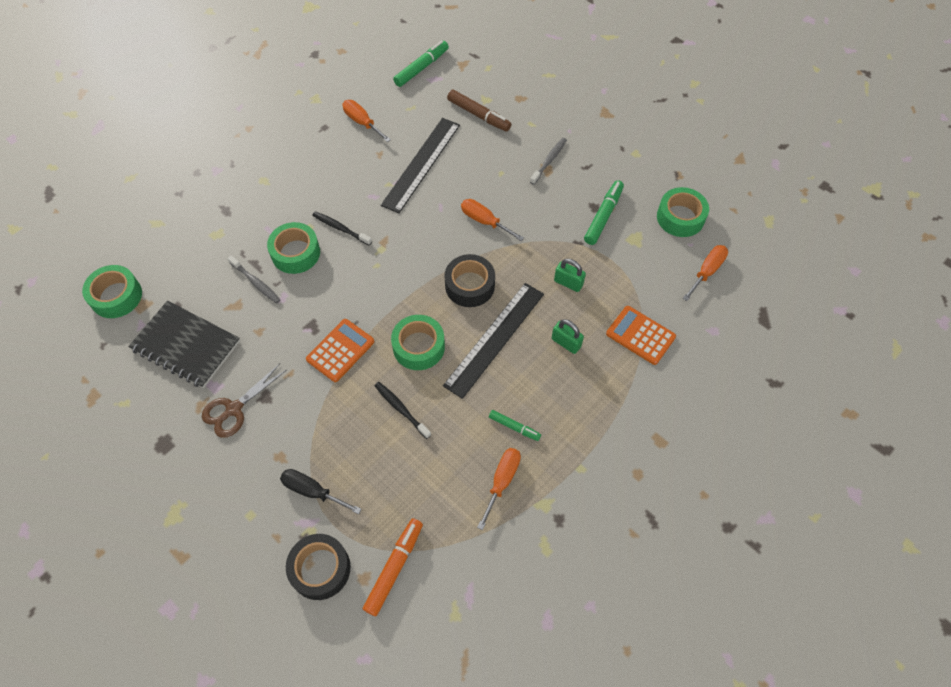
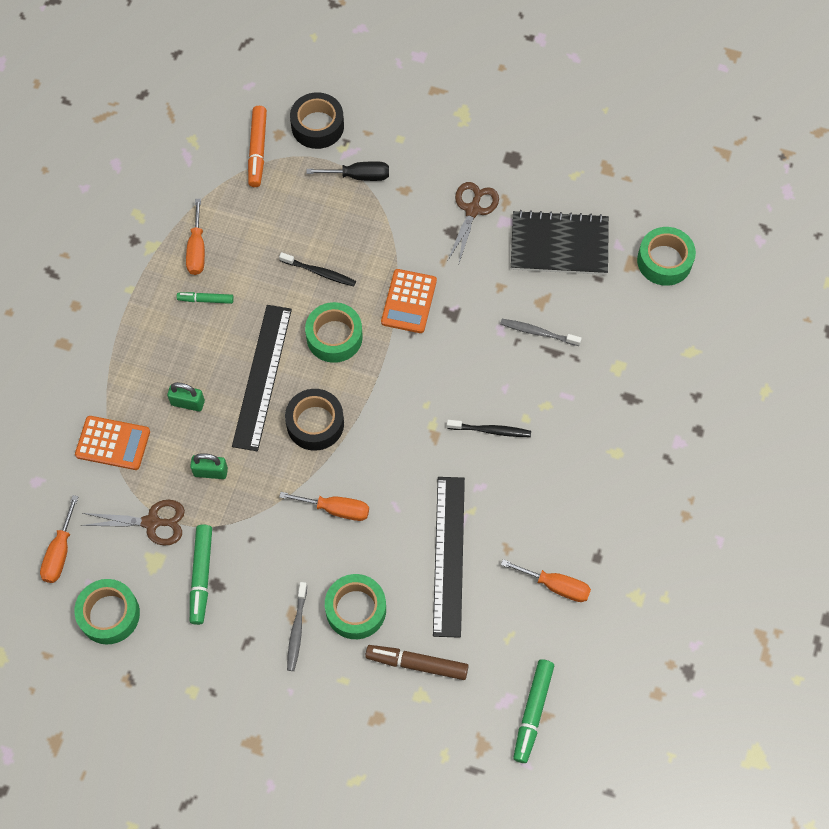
camera: 155 degrees right, 5 degrees up
green tape [267,222,320,274] -> green tape moved to [325,574,386,639]
none -> brown scissors [81,500,185,546]

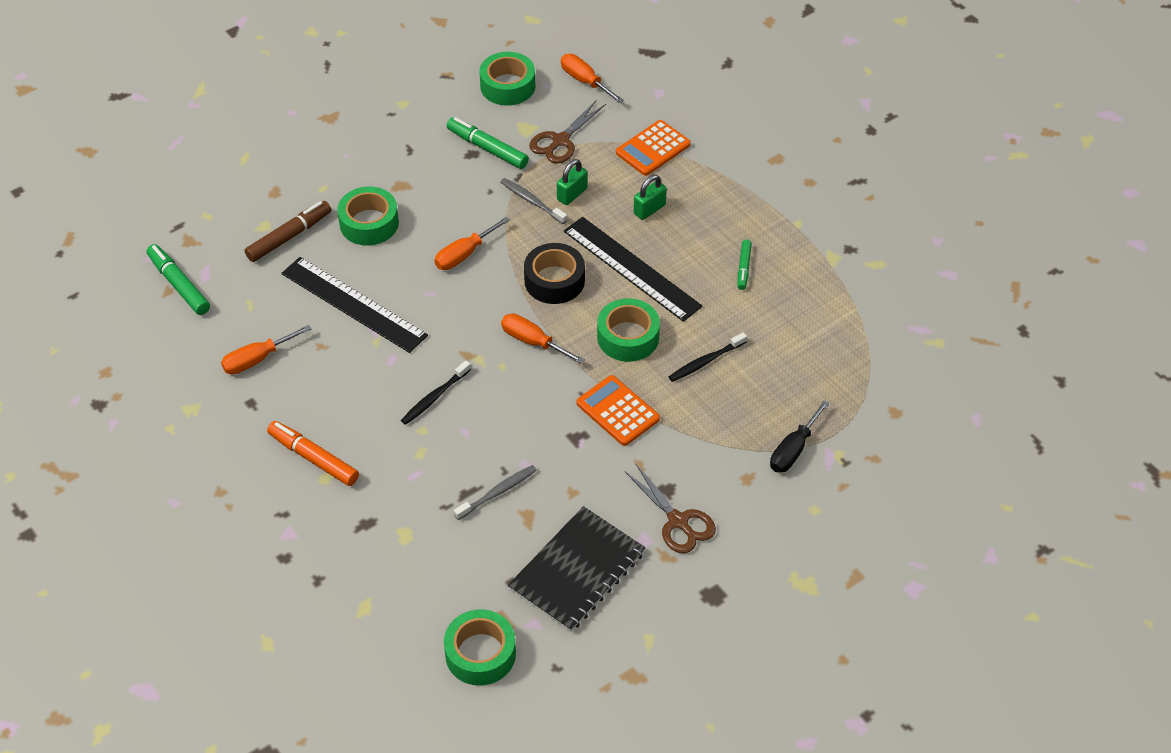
camera: 125 degrees right, 15 degrees down
green marker [177,292,234,304] -> green marker turned 150 degrees clockwise [738,240,752,290]
orange screwdriver [186,199,205,275] -> orange screwdriver moved to [501,314,585,364]
orange marker [248,106,267,187] -> orange marker moved to [267,421,359,486]
grey toothbrush [287,582,307,671] -> grey toothbrush moved to [501,178,567,224]
black tape [290,92,344,149] -> none

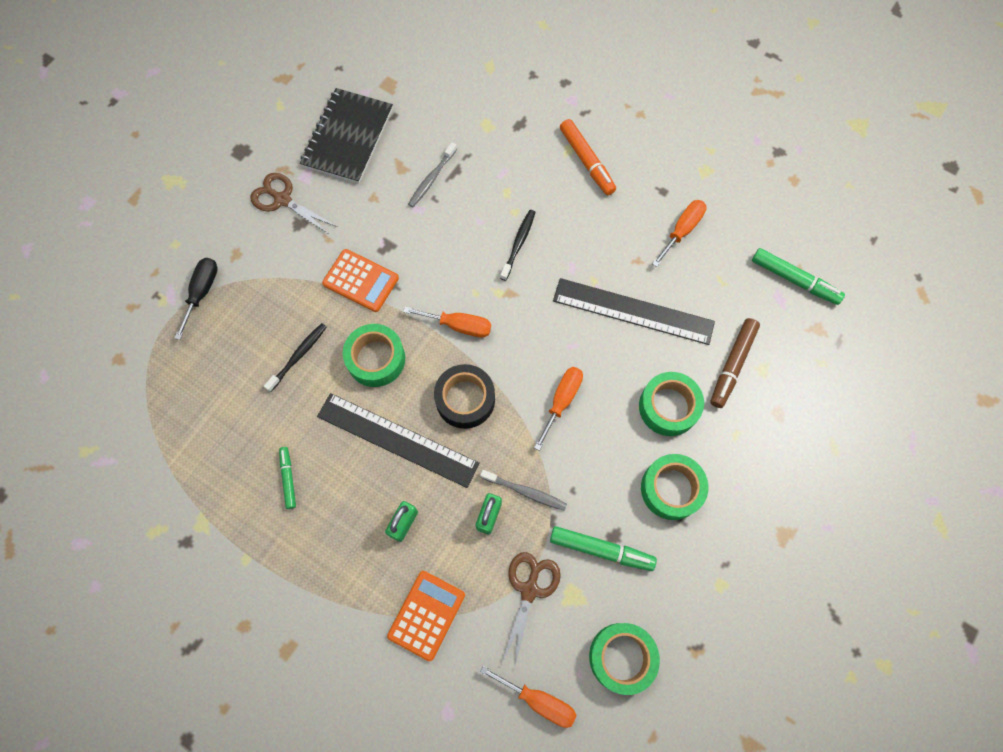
camera: 160 degrees right, 20 degrees up
orange marker [267,421,359,486] -> orange marker turned 45 degrees clockwise [560,119,616,195]
green tape [444,609,516,686] -> green tape moved to [641,454,708,520]

